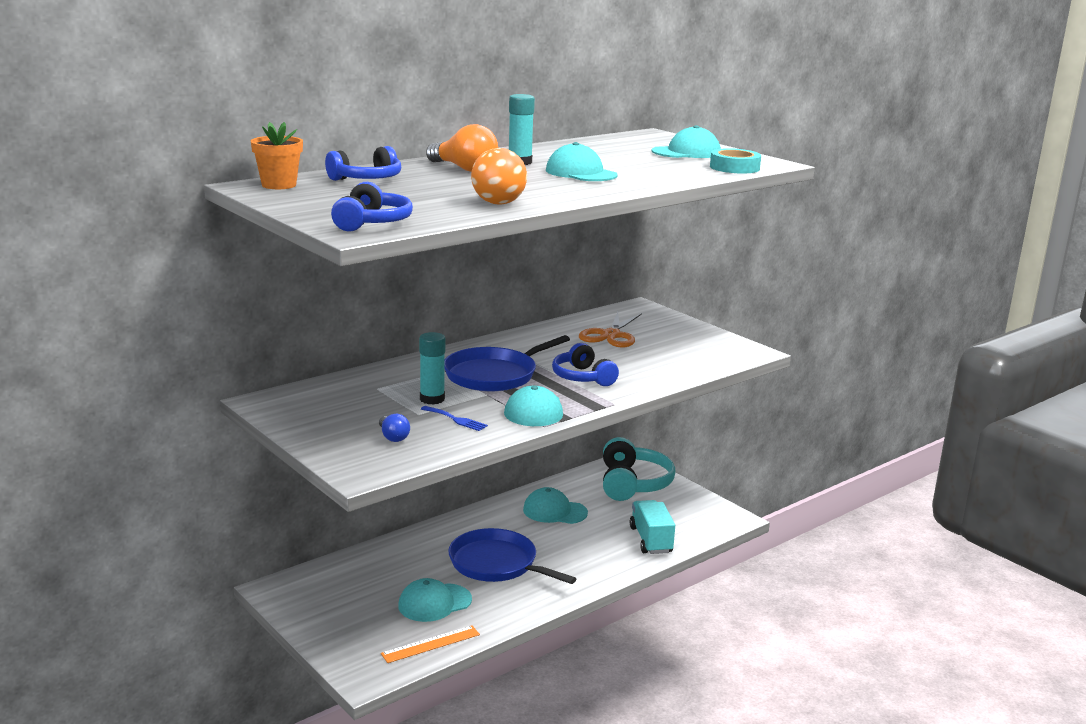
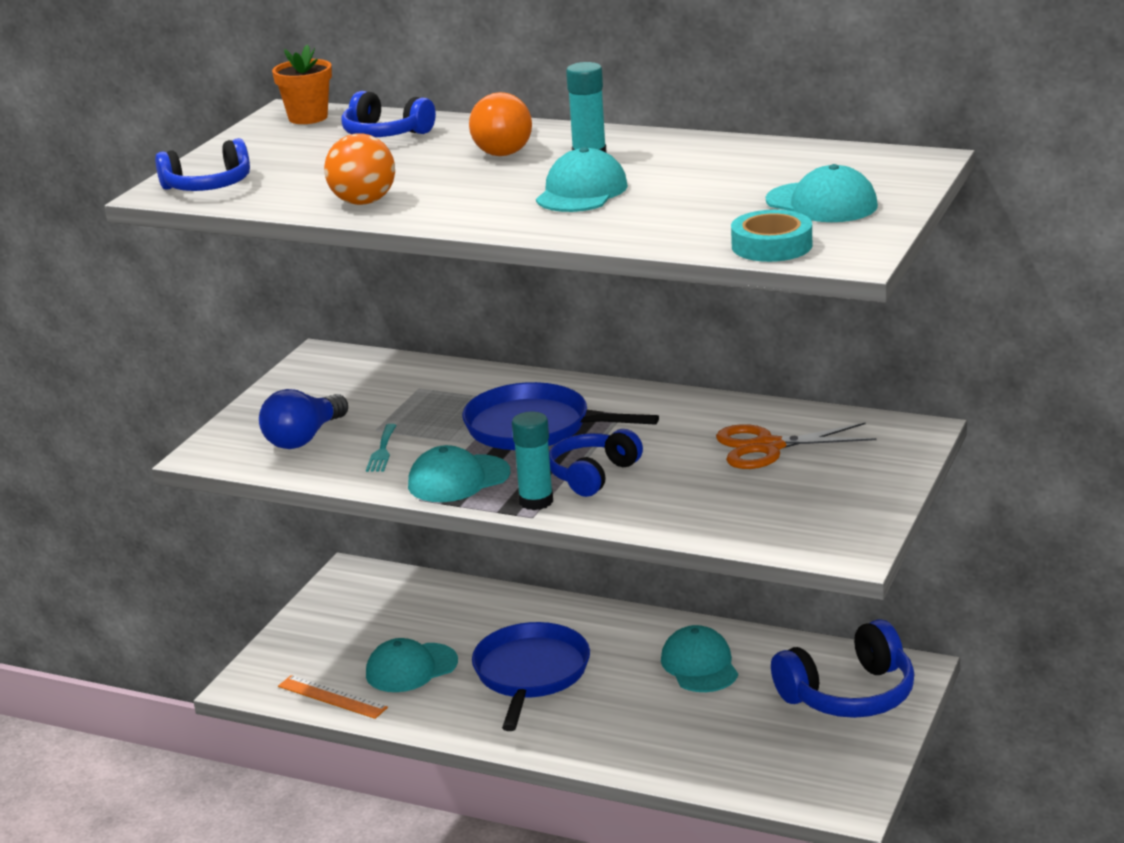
camera: 65 degrees right, 5 degrees up
blue light bulb [379,414,410,442] -> blue light bulb [259,389,348,449], size x1.78
turquoise cap [398,578,472,622] -> turquoise cap turned 60 degrees counterclockwise [366,638,458,692]
turquoise glue stick [419,332,446,405] -> turquoise glue stick moved to [512,412,553,510]
blue fork [421,406,488,431] -> turquoise fork [366,424,396,472]
turquoise headphones [603,437,675,501] -> blue headphones [771,619,914,718]
turquoise truck [630,500,675,554] -> none

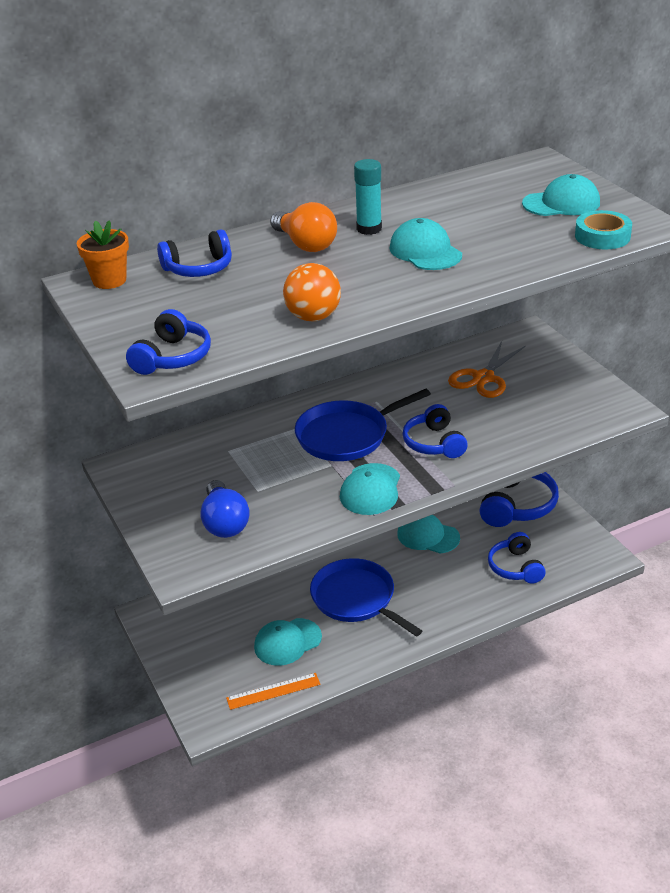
camera: 50 degrees left, 10 degrees up
turquoise fork [366,424,396,472] -> none
turquoise cap [366,638,458,692] -> turquoise cap turned 45 degrees clockwise [254,618,322,666]
turquoise glue stick [512,412,553,510] -> none
none -> blue headphones [488,532,546,584]

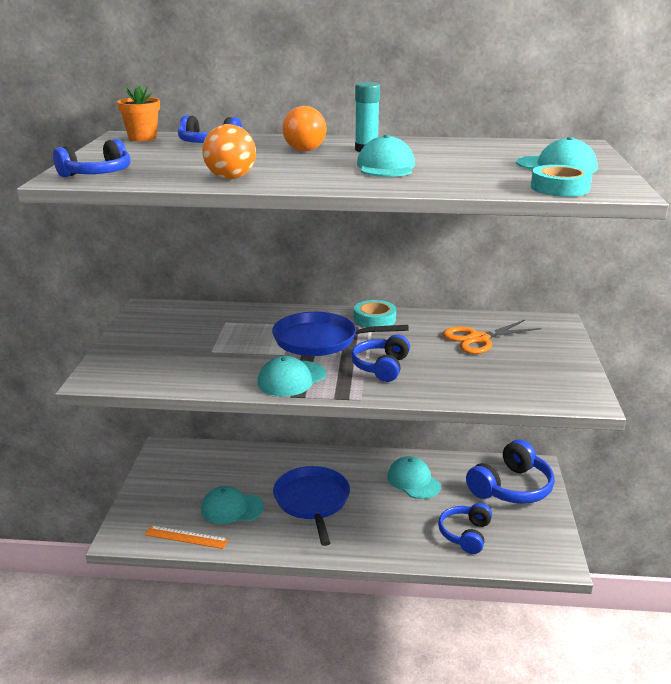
camera: 30 degrees right, 10 degrees down
blue light bulb [200,480,250,538] -> none
none -> turquoise tape [354,300,396,328]

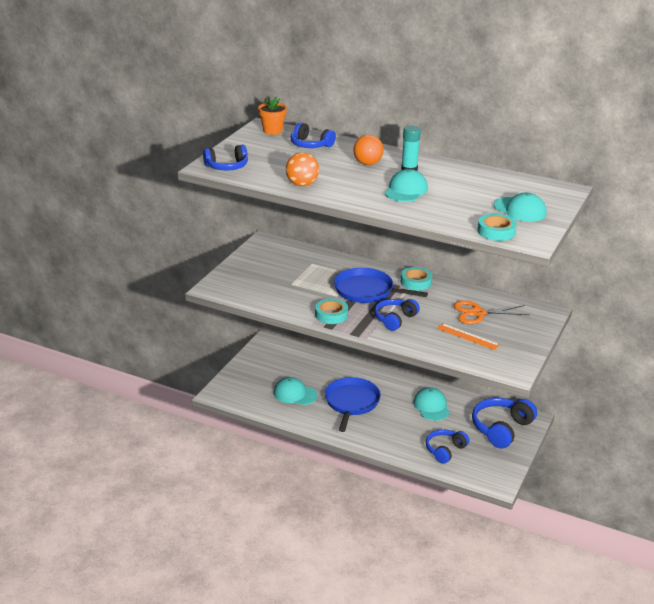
camera: 20 degrees right, 5 degrees up
orange ruler [145,525,229,549] -> orange ruler moved to [437,323,500,350]
turquoise cap [258,356,326,397] -> turquoise tape [315,298,348,324]
blue headphones [466,440,555,504] -> blue headphones turned 150 degrees clockwise [472,398,537,449]

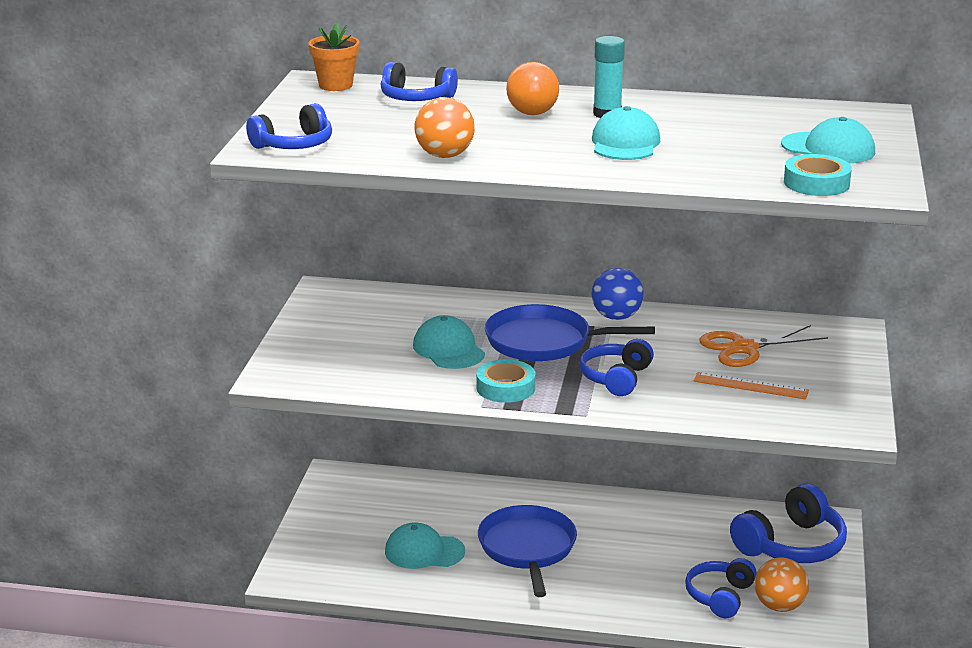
camera: 15 degrees left, 5 degrees down
turquoise tape [401,267,432,291] -> blue ball [591,268,644,320]
turquoise cap [413,387,450,421] -> turquoise cap moved to [413,315,485,369]
blue headphones [472,398,537,449] -> blue headphones turned 150 degrees counterclockwise [730,483,847,563]
none -> orange ball [755,557,809,612]

